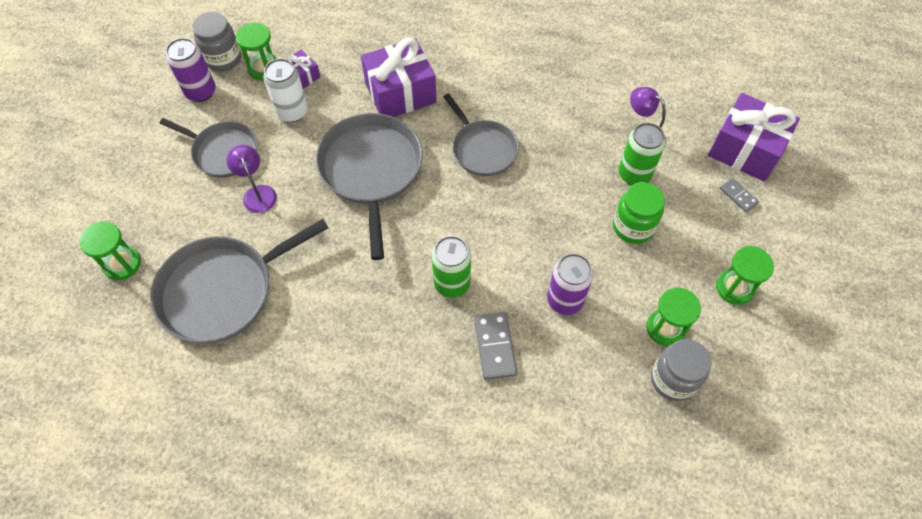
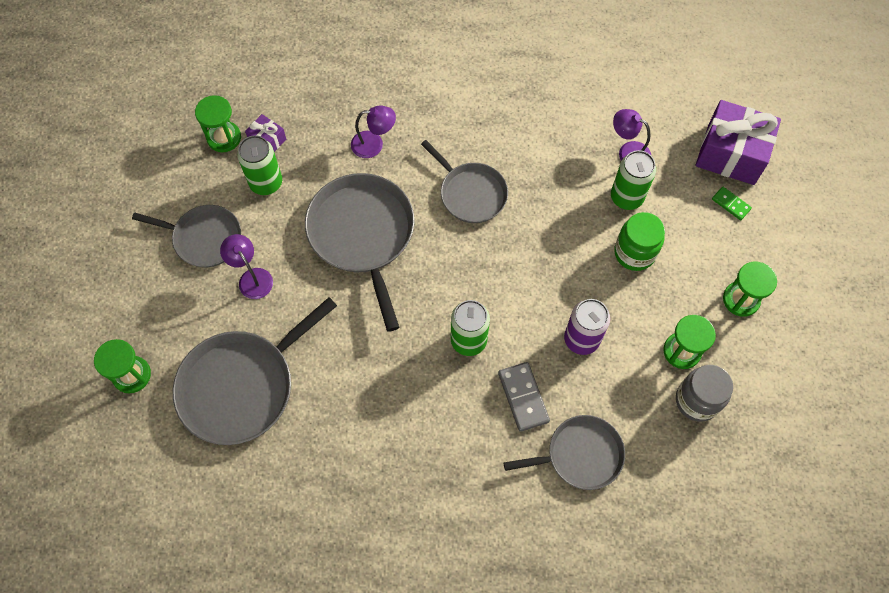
camera: 10 degrees left, 5 degrees up
purple can [166,38,216,102] -> none
grey jar [192,12,241,72] -> none
white can [263,58,308,122] -> green can [237,135,282,195]
purple gift [361,38,437,117] -> purple lamp [351,106,396,158]
grey domino [720,178,759,212] -> green domino [712,187,752,220]
none -> grey pan [504,415,625,490]

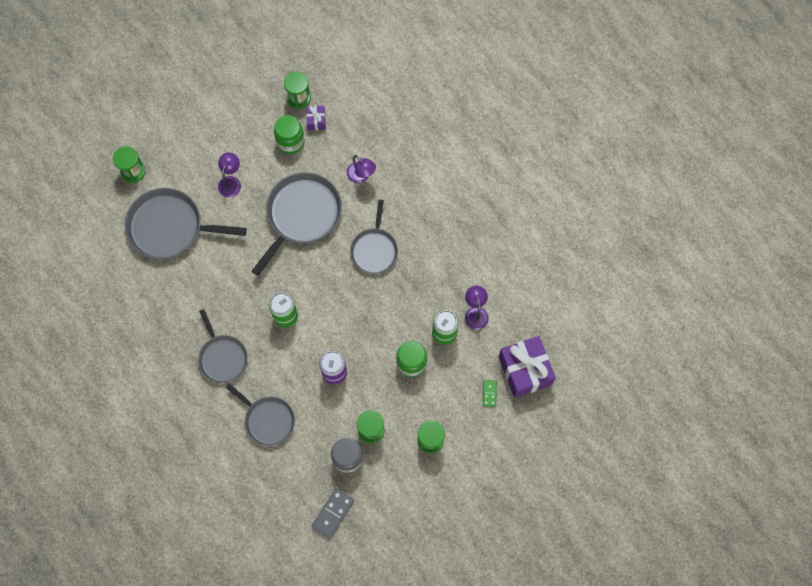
camera: 50 degrees right, 5 degrees up
grey pan [132,205,241,267] -> grey pan moved to [198,309,248,383]
green can [237,135,282,195] -> green jar [274,115,305,154]
grey domino [498,362,550,432] -> grey domino moved to [311,488,354,539]

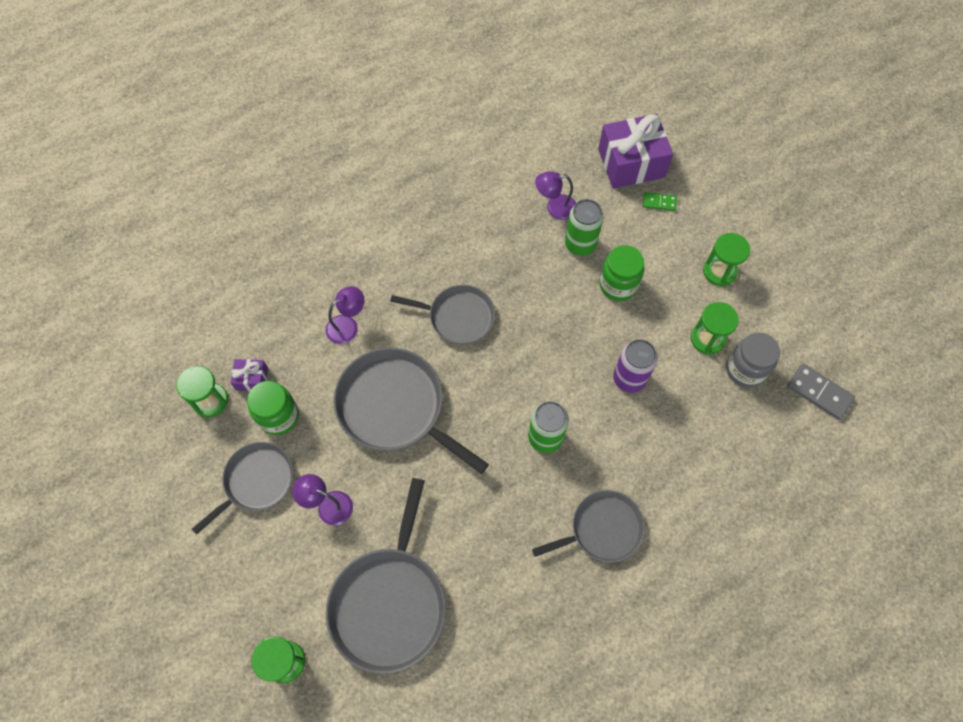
camera: 85 degrees left, 5 degrees down
grey pan [226,384,295,446] -> grey pan moved to [192,442,293,535]

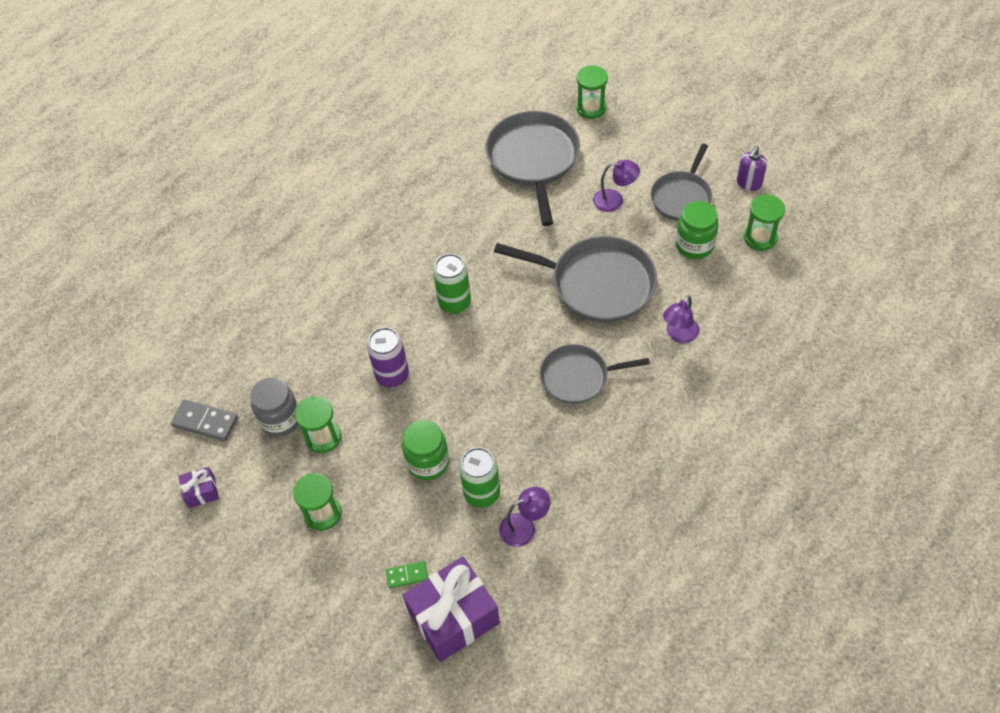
camera: 165 degrees right, 10 degrees down
purple gift [231,359,268,391] -> purple gift moved to [179,467,219,508]
grey pan [532,490,645,562] -> none
none -> purple soap dispenser [737,146,767,191]

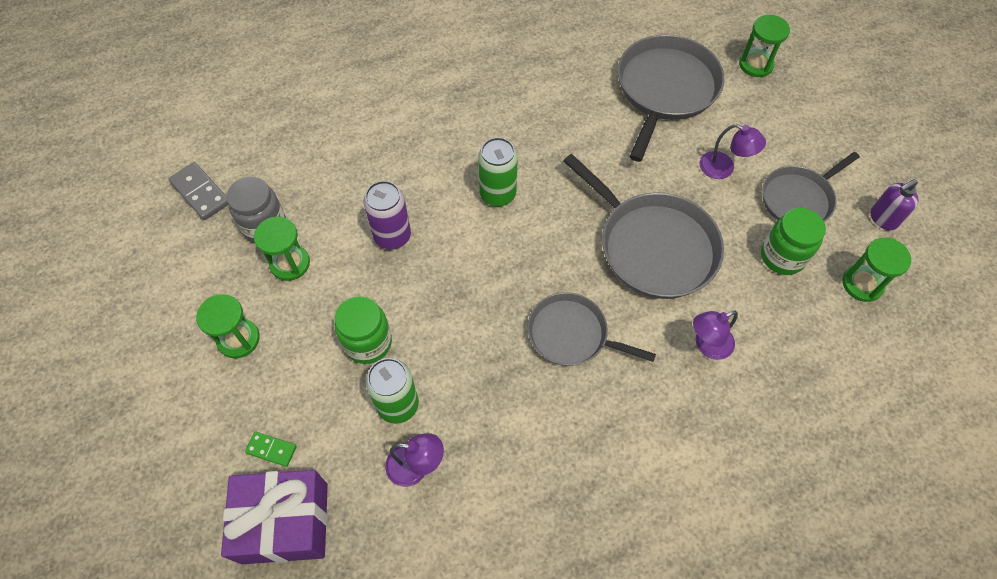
camera: 25 degrees right, 5 degrees up
purple gift [179,467,219,508] -> none

